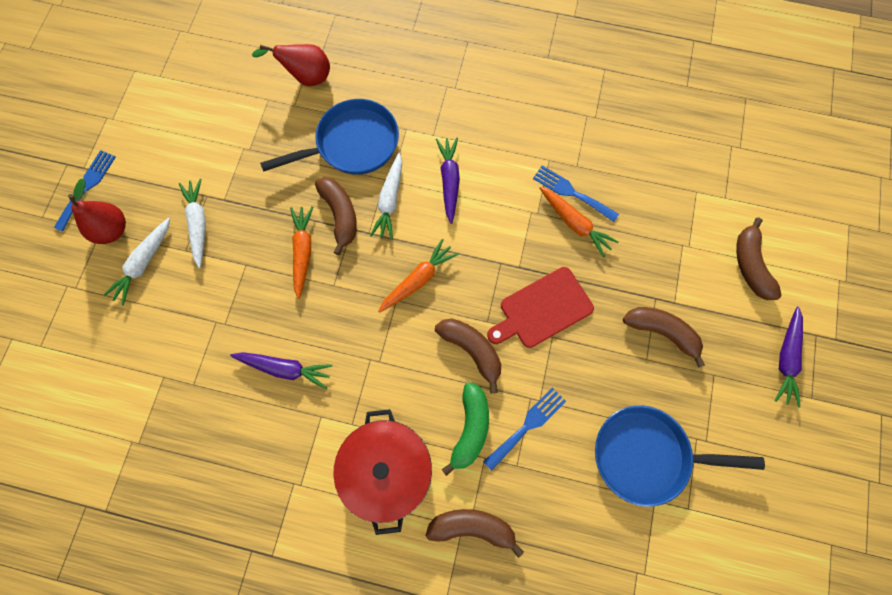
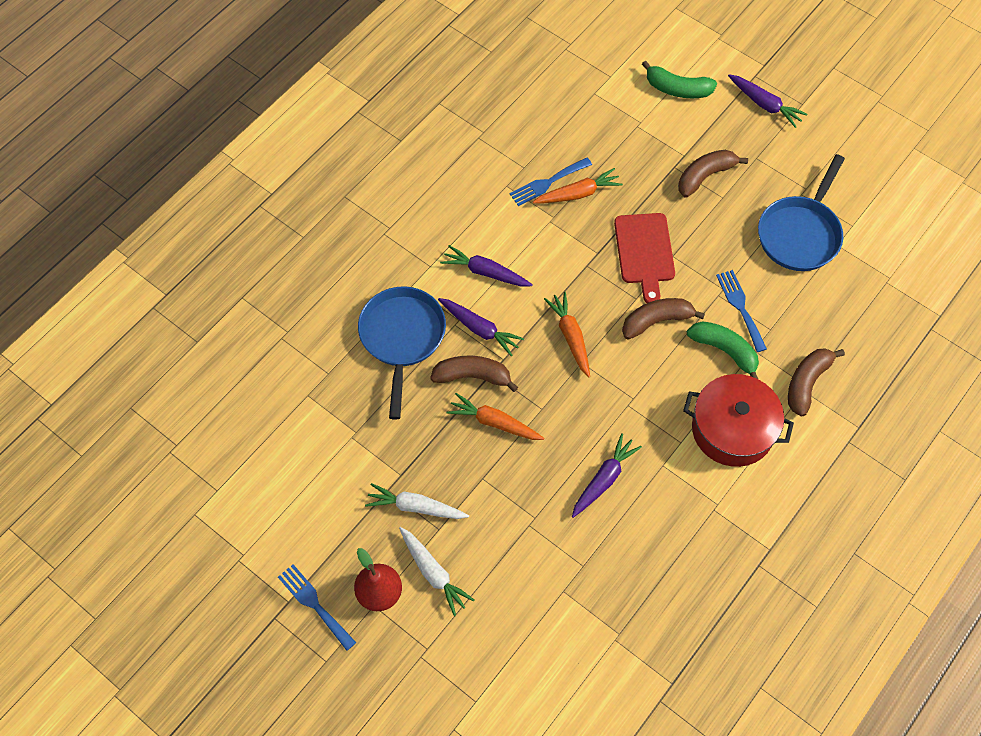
camera: 65 degrees left, 10 degrees down
red pear [252,44,330,86] -> none
white carrot [370,153,402,240] -> purple carrot [438,298,524,356]
brown banana [736,218,782,300] -> green banana [642,61,717,98]

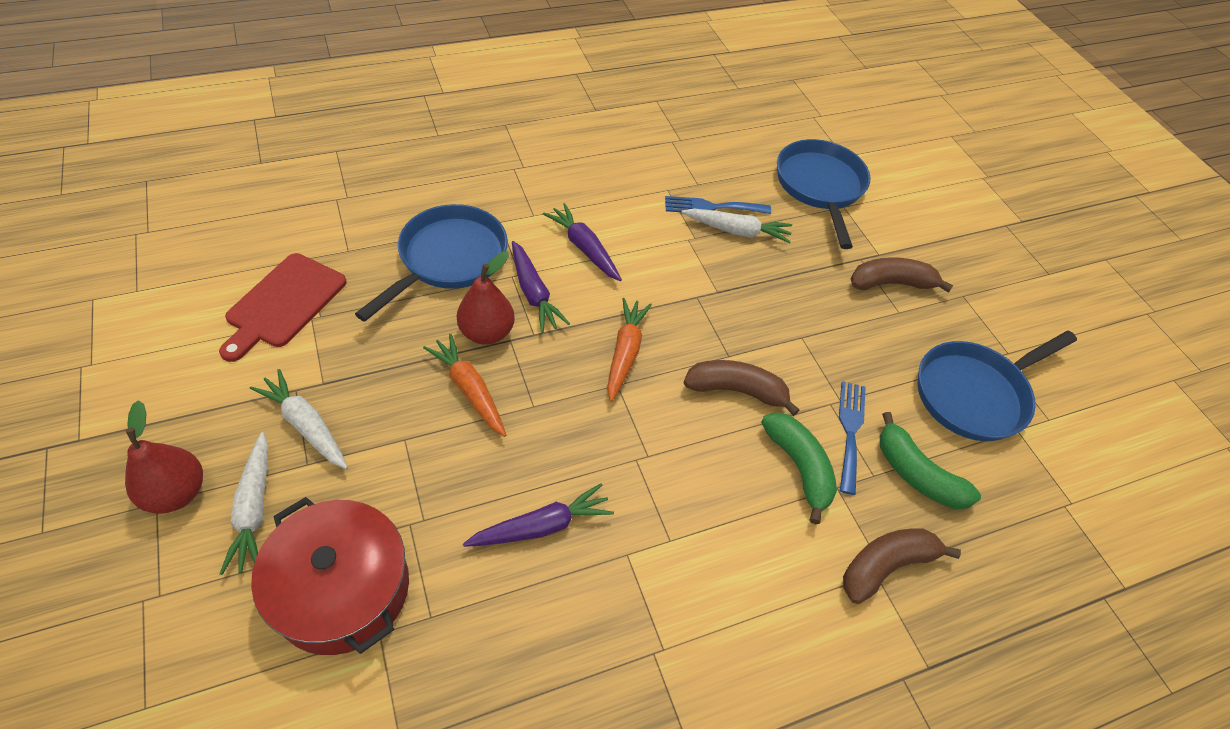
camera: 25 degrees right, 10 degrees down
blue fork [278,564,356,651] -> none
brown banana [430,356,518,392] -> red pear [457,251,515,345]
orange carrot [533,168,623,204] -> white carrot [681,209,792,244]
red cutting board [614,213,675,303] -> red cutting board moved to [219,253,347,362]
green banana [642,61,717,98] -> green banana moved to [880,412,981,509]
red pot [683,374,794,467] -> red pot moved to [251,497,409,655]
purple carrot [728,74,807,128] -> none
none -> blue pan [777,139,871,249]

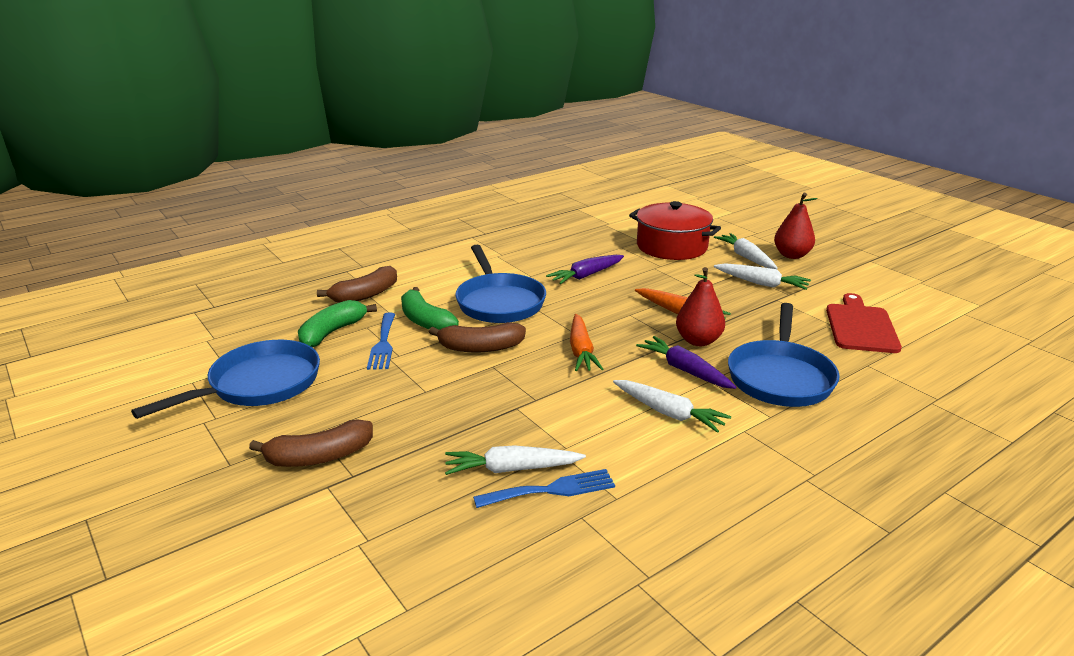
camera: 170 degrees right, 25 degrees down
purple carrot [543,203,622,281] -> white carrot [613,380,731,433]
blue pan [777,139,871,249] -> blue pan moved to [455,245,546,323]
green banana [880,412,981,509] -> green banana turned 90 degrees counterclockwise [298,300,377,347]

